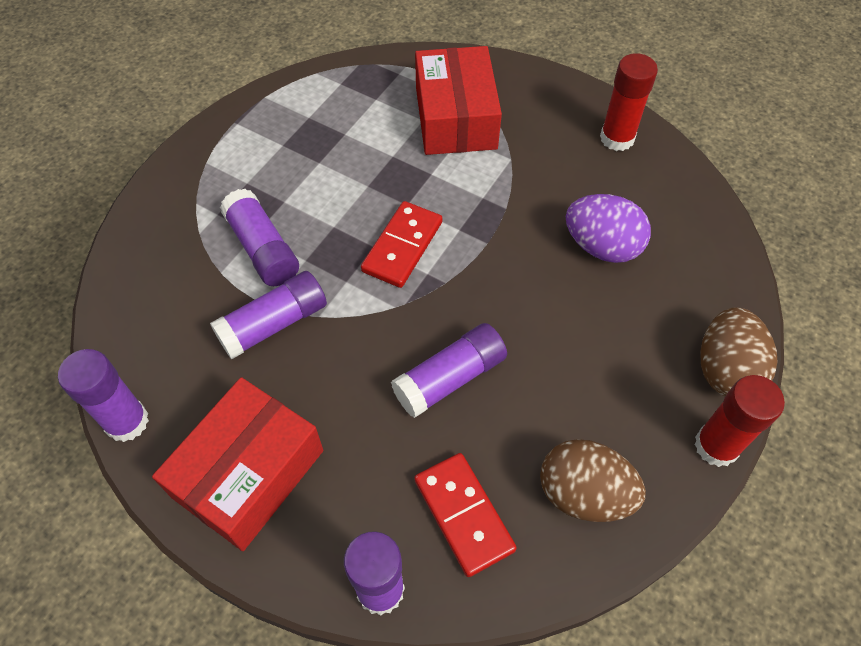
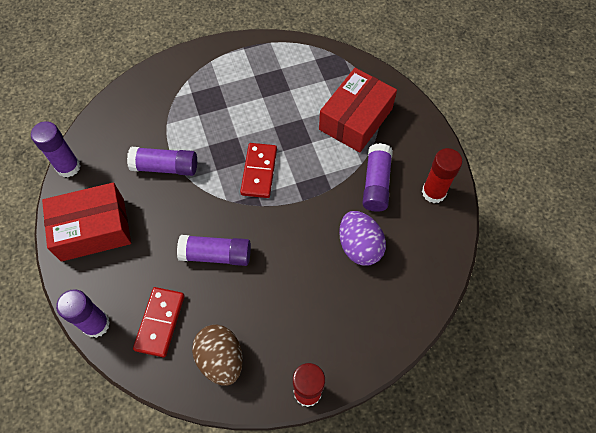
camera: 40 degrees right, 5 degrees up
purple glue stick [220,189,299,286] -> purple glue stick moved to [362,143,393,212]
red domino [361,201,442,288] -> red domino turned 60 degrees counterclockwise [240,143,277,198]
brown egg [700,307,778,396] -> none

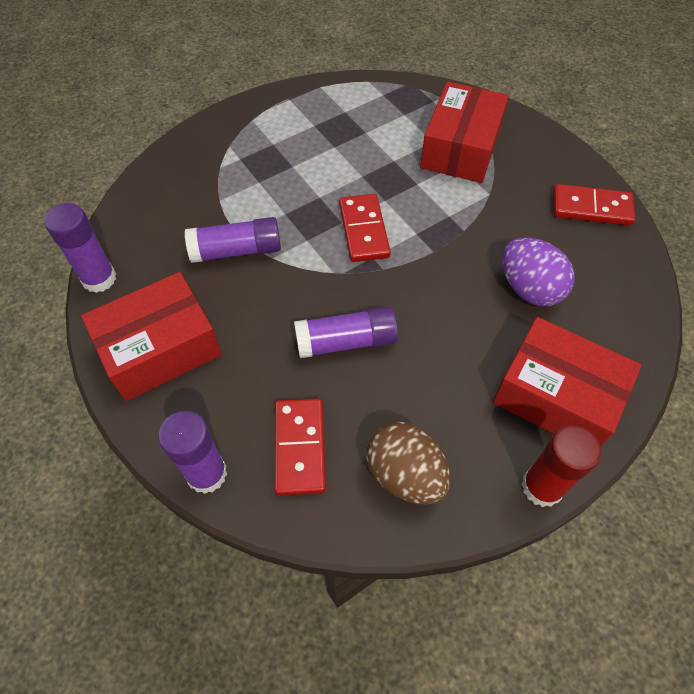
camera: 15 degrees left, 5 degrees down
purple glue stick [362,143,393,212] -> none
red glue stick [422,148,463,203] -> red domino [553,184,635,226]
none -> red box [493,317,642,447]

